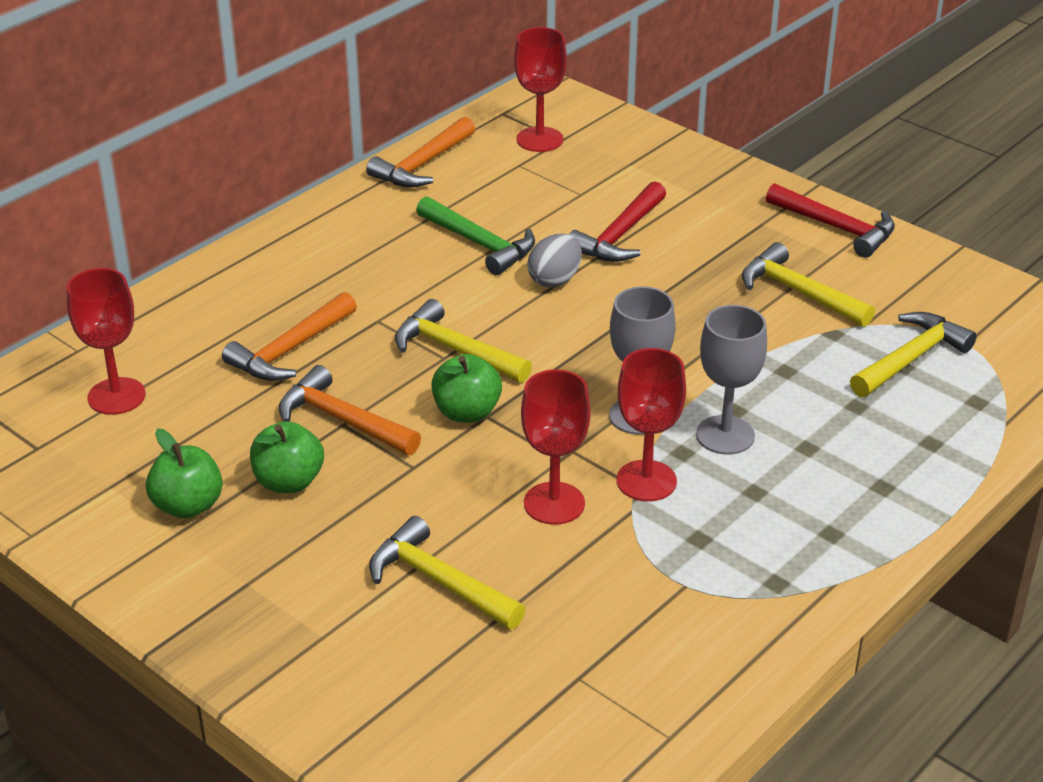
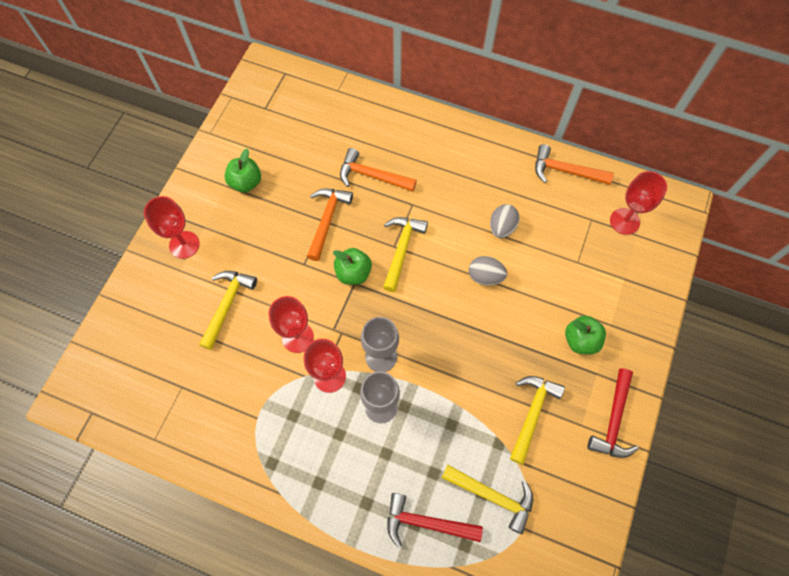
camera: 70 degrees right, 30 degrees up
red goblet [67,268,145,415] -> red goblet moved to [144,196,200,259]
green apple [250,421,324,493] -> green apple moved to [565,316,606,354]
green hammer [416,196,535,275] -> grey egg [490,204,520,238]
red hammer [569,181,666,262] -> red hammer moved to [387,493,483,548]

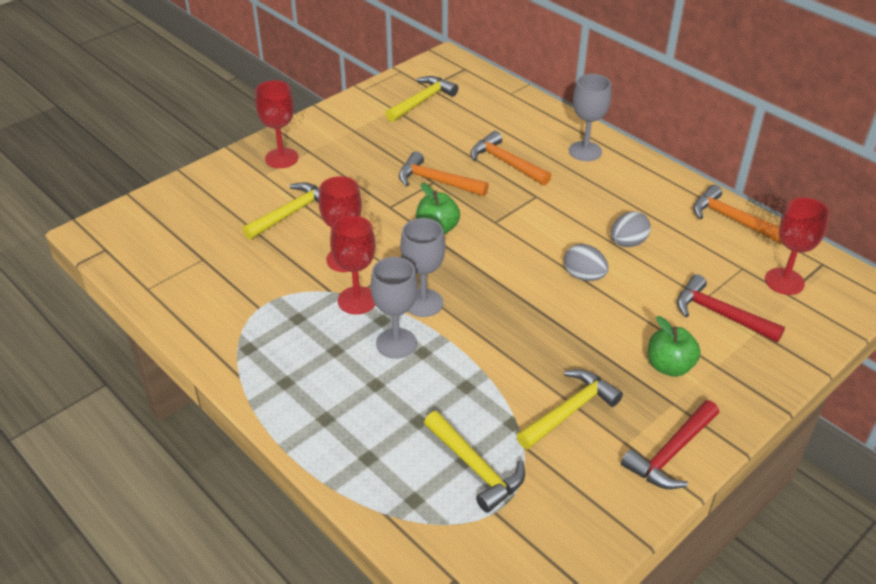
camera: 25 degrees right, 25 degrees down
green apple [224,149,261,192] -> none
orange hammer [307,188,353,261] -> orange hammer turned 105 degrees counterclockwise [399,151,489,196]
yellow hammer [383,217,428,292] -> yellow hammer moved to [385,76,458,122]
red hammer [387,493,483,548] -> red hammer moved to [677,274,785,342]
none -> grey goblet [569,74,611,161]

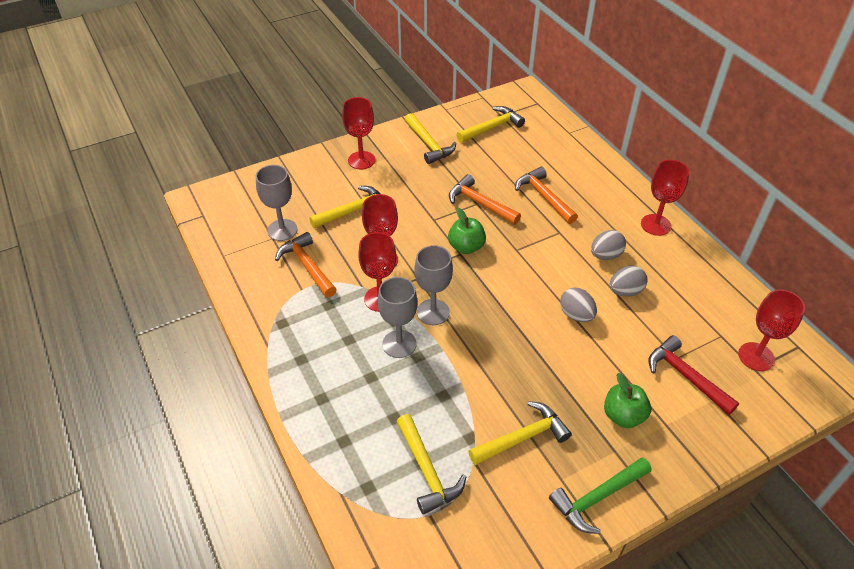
camera: 15 degrees right, 5 degrees up
grey goblet [569,74,611,161] -> grey goblet moved to [256,165,298,241]
red hammer [621,400,719,489] -> green hammer [549,457,652,534]
orange hammer [693,185,783,244] -> orange hammer moved to [275,232,337,298]
none -> yellow hammer [405,113,456,164]
none -> grey egg [591,230,626,260]
none -> red goblet [641,160,689,236]

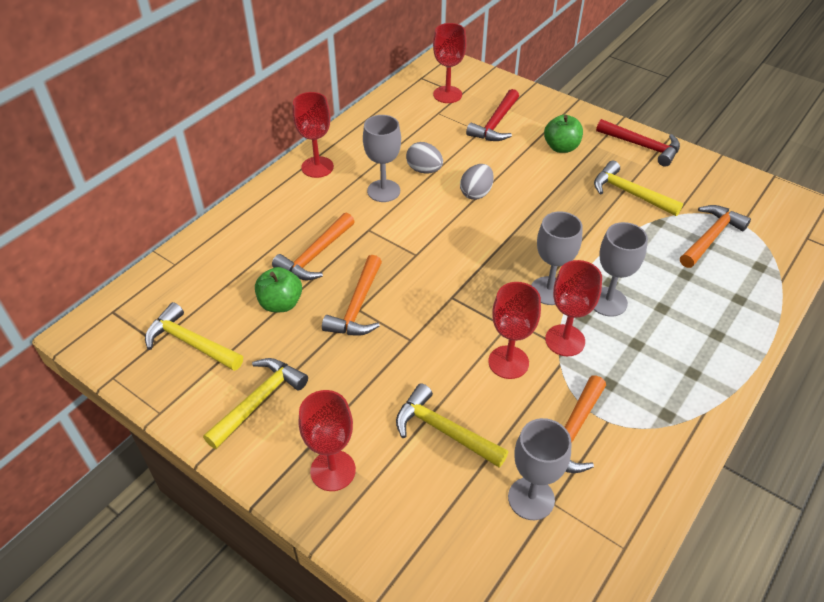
camera: 115 degrees left, 0 degrees up
yellow hammer [396,414,466,515] -> orange hammer [680,205,751,268]
green apple [448,208,486,254] -> green apple moved to [255,267,302,312]
green hammer [549,457,652,534] -> red hammer [596,119,680,167]
grey egg [591,230,626,260] -> grey goblet [363,115,401,202]

